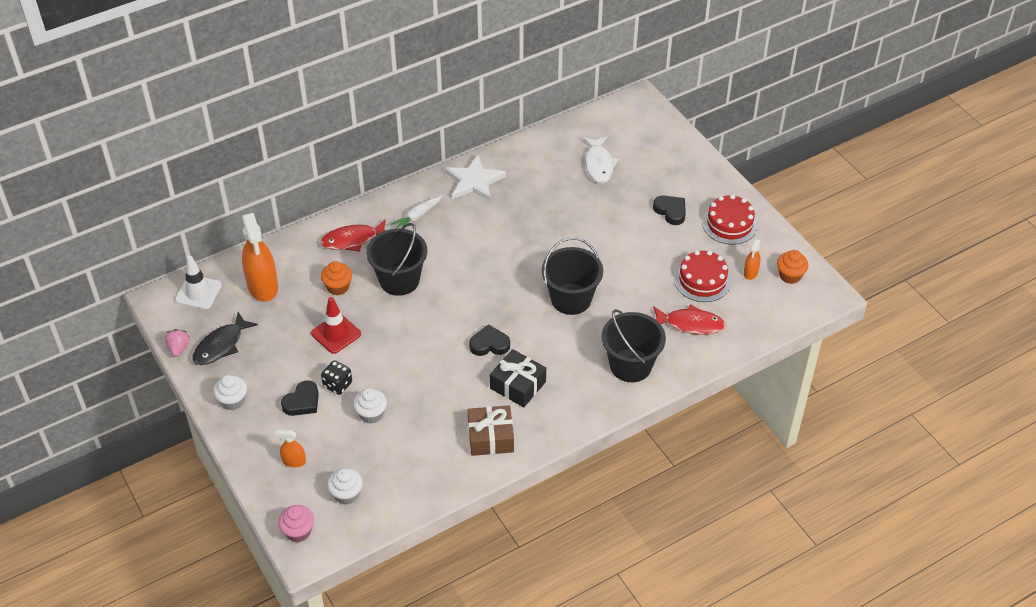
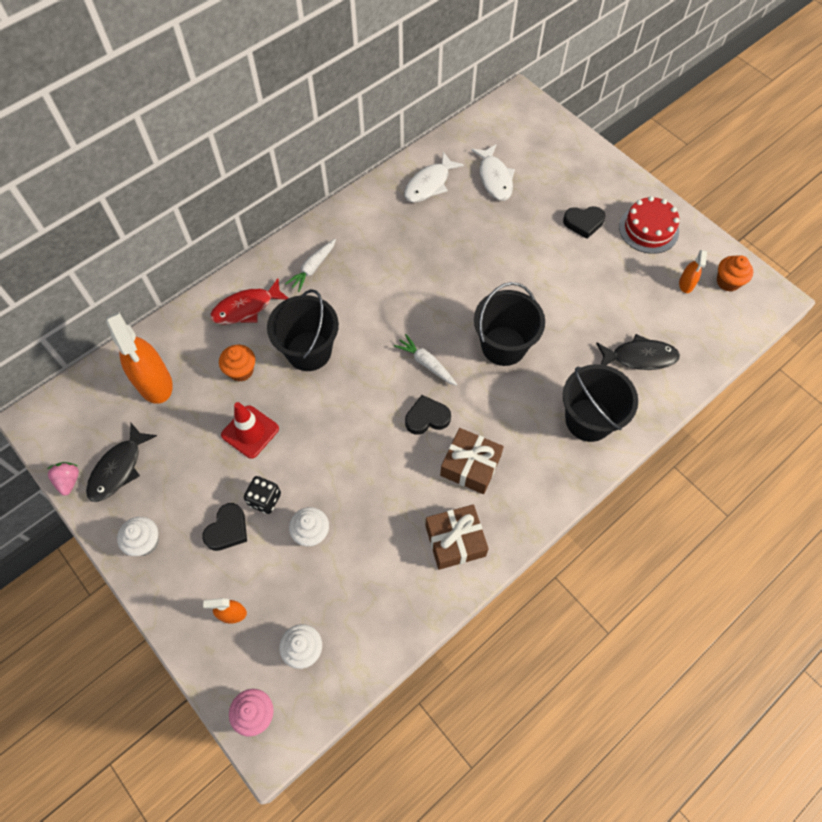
camera: 10 degrees left, 15 degrees up
white traffic cone [175,255,222,309] -> none
white star [445,154,506,201] -> none
black gift [490,349,546,407] -> brown gift [440,428,504,494]
black heart [653,196,686,225] -> black heart turned 135 degrees clockwise [563,206,605,239]
red fish [653,305,726,335] -> black fish [596,334,680,370]
red cake [674,250,731,302] -> none
none -> white carrot [394,334,457,386]
none -> white fish [404,152,464,203]

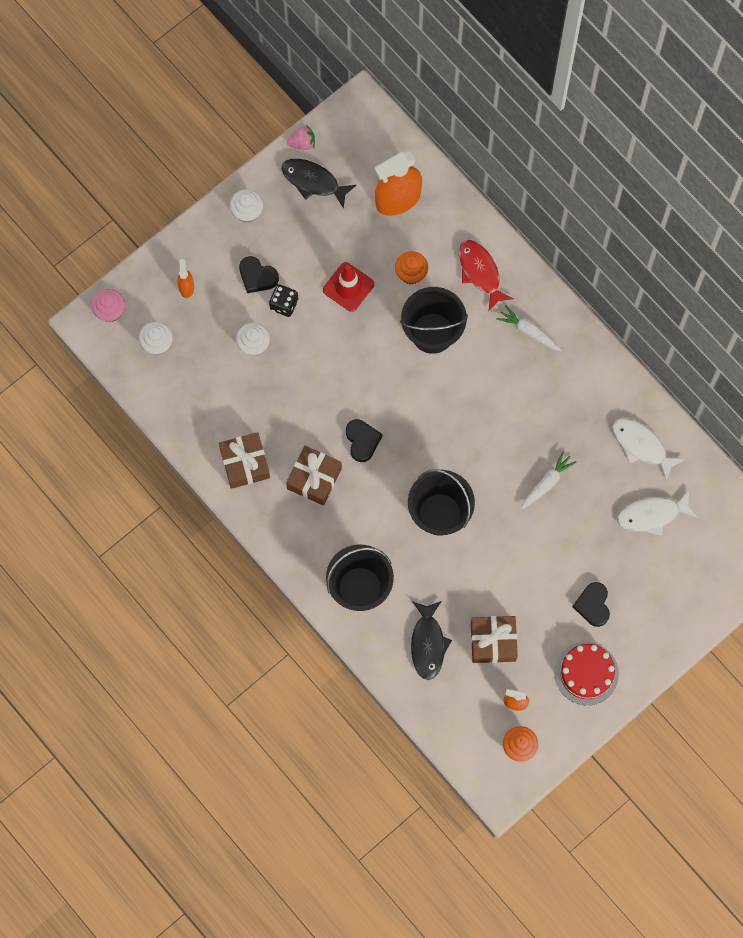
camera: 90 degrees right, 10 degrees up
white carrot [394,334,457,386] -> white carrot moved to [521,451,577,509]
none -> brown gift [471,616,518,663]

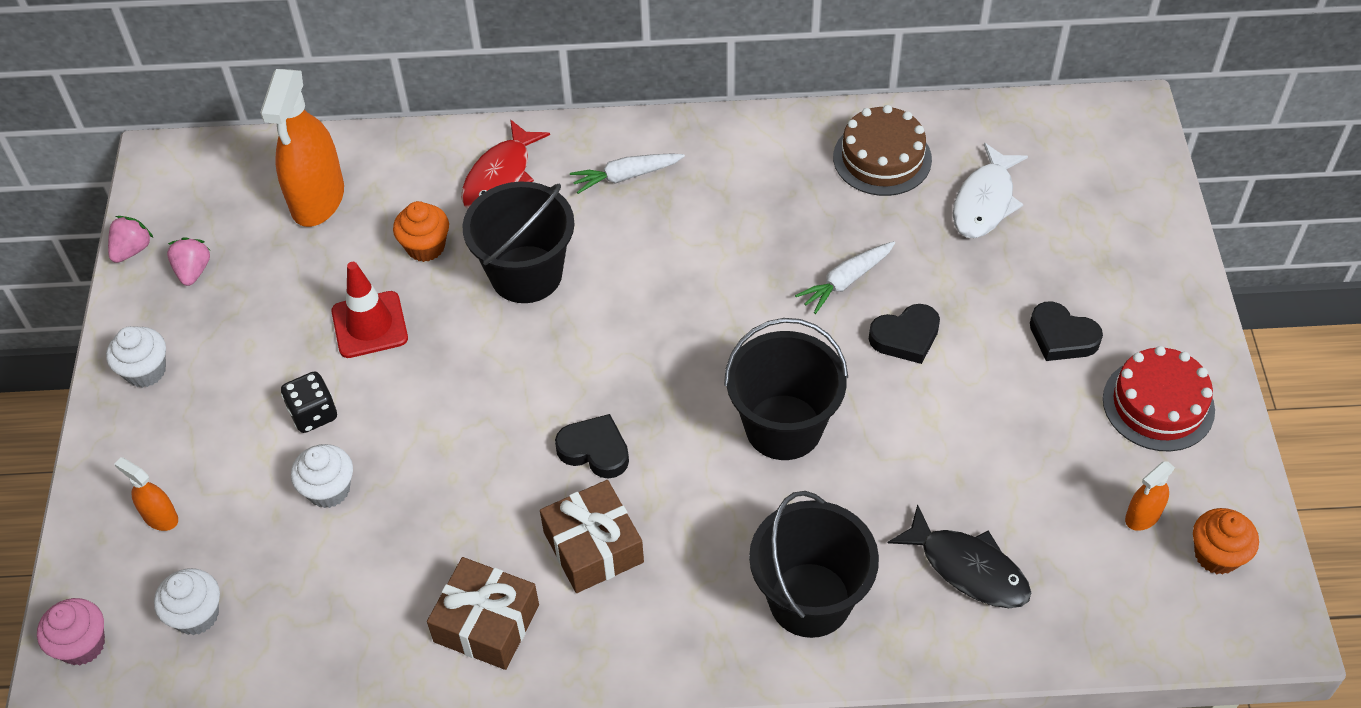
camera: 50 degrees left, 20 degrees down
black heart [239,256,279,293] -> black heart moved to [869,304,940,364]
black fish [281,159,356,209] -> pink strawberry [167,237,210,286]
red fish [459,240,514,311] -> red fish turned 75 degrees counterclockwise [461,119,550,209]
brown gift [471,616,518,663] -> none
white carrot [521,451,577,509] -> white carrot turned 120 degrees counterclockwise [795,241,895,314]
white fish [612,418,684,481] -> brown cake [833,105,932,196]

